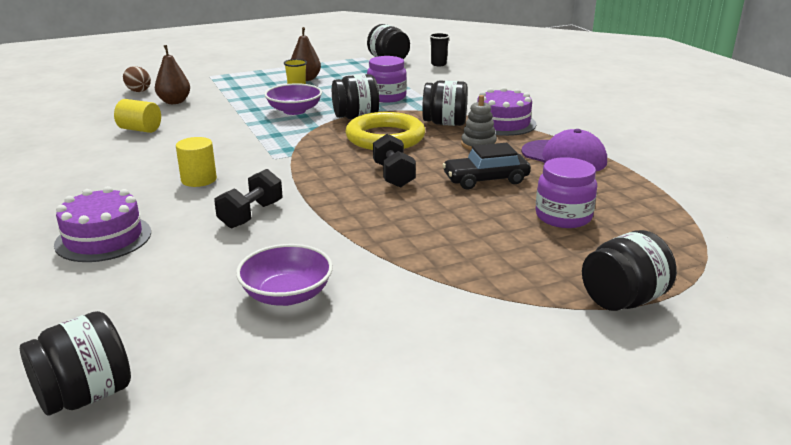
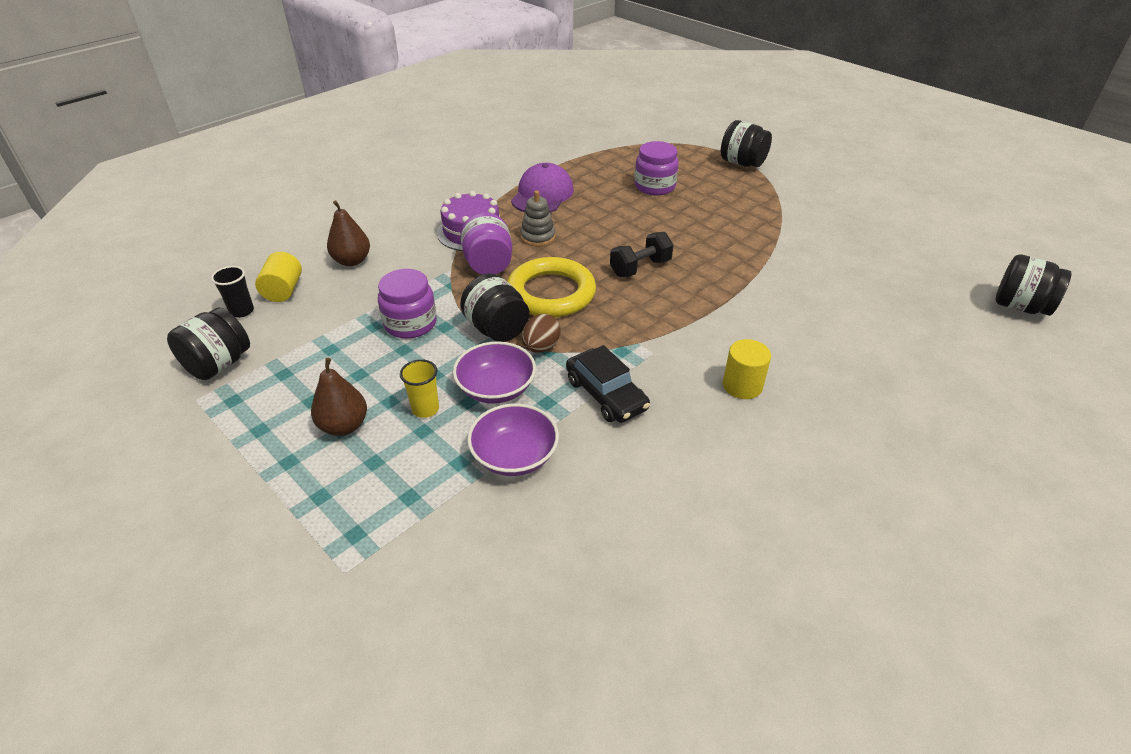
camera: 110 degrees left, 15 degrees up
purple cake [54,186,151,262] -> none
yellow cylinder [114,99,161,133] -> yellow cylinder moved to [255,252,302,302]
brown egg [123,66,151,92] -> brown egg moved to [522,314,561,353]
brown pear [155,45,190,104] -> brown pear moved to [327,200,370,266]
black dumbbell [214,169,283,229] -> none
purple bowl [236,244,333,306] -> purple bowl moved to [467,404,559,476]
black jar [422,80,468,126] -> purple jar [461,213,512,275]
black car [442,143,531,190] -> black car moved to [566,345,650,423]

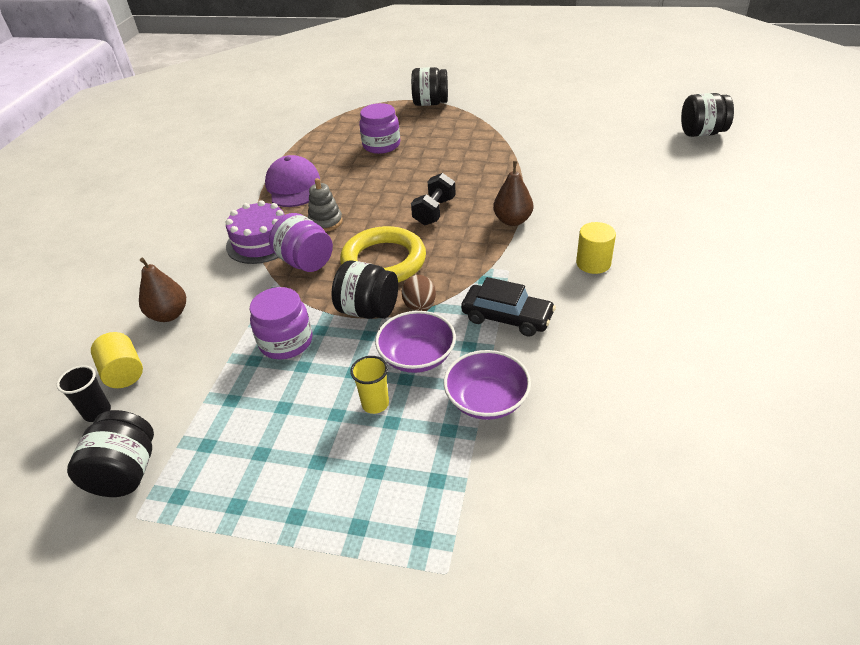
camera: 30 degrees left, 0 degrees up
brown pear [311,358,367,436] -> brown pear moved to [493,161,533,226]

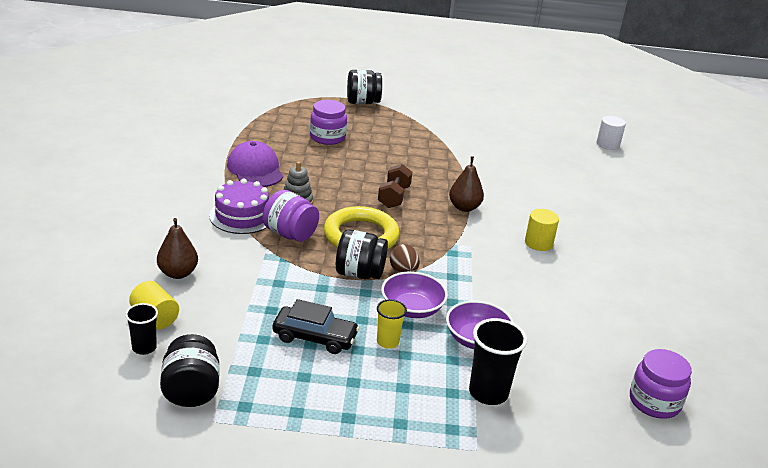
camera: 15 degrees left, 10 degrees down
purple jar [249,287,313,359] -> purple jar moved to [630,349,692,419]
black dumbbell [411,173,456,225] -> brown dumbbell [378,164,412,208]
black car [461,277,556,337] -> black car moved to [273,299,359,354]
black jar [681,93,734,137] -> white cylinder [597,116,626,150]
none -> black cup [469,318,527,405]

